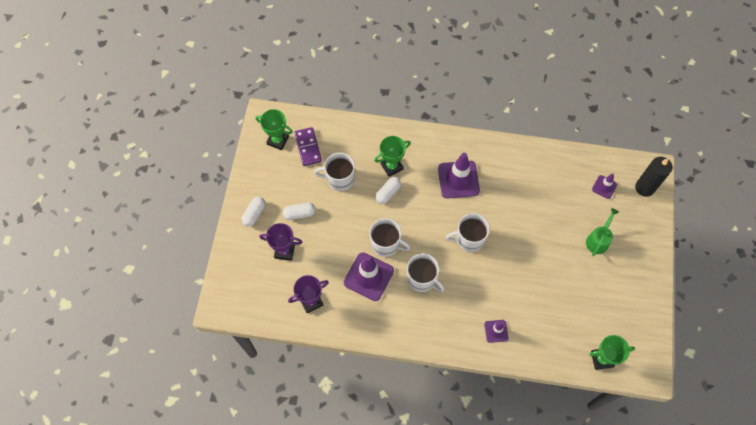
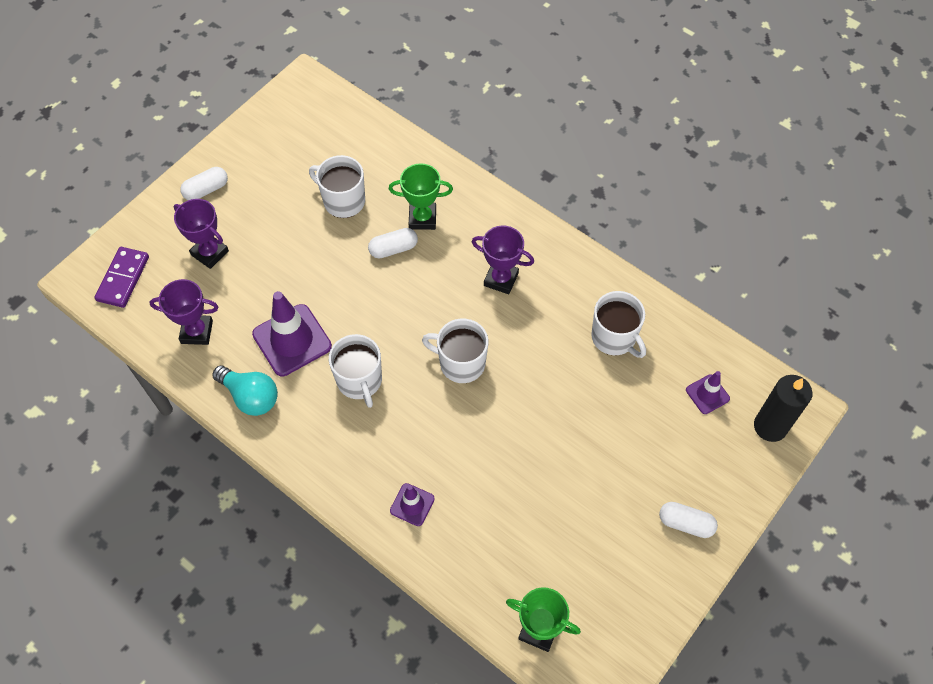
camera: 30 degrees right, 5 degrees down
green trophy [256,109,293,150] -> none
white capsule [283,203,316,220] -> white capsule moved to [659,502,718,538]
purple domino [294,127,322,166] -> purple domino moved to [94,247,149,308]
white mug [369,218,410,257] -> white mug moved to [591,291,646,358]
purple traffic cone [438,153,480,198] -> purple trophy [472,225,534,294]
green watering can [586,208,619,256] -> none
none -> turquoise light bulb [212,365,278,416]

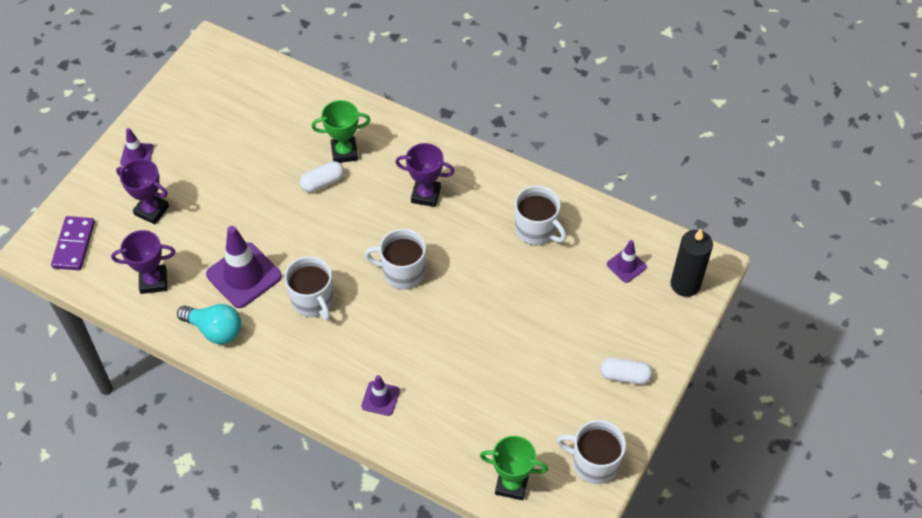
camera: 10 degrees left, 5 degrees down
white capsule [180,167,228,200] -> purple traffic cone [120,128,154,166]
white mug [309,155,365,218] -> white mug moved to [557,420,626,484]

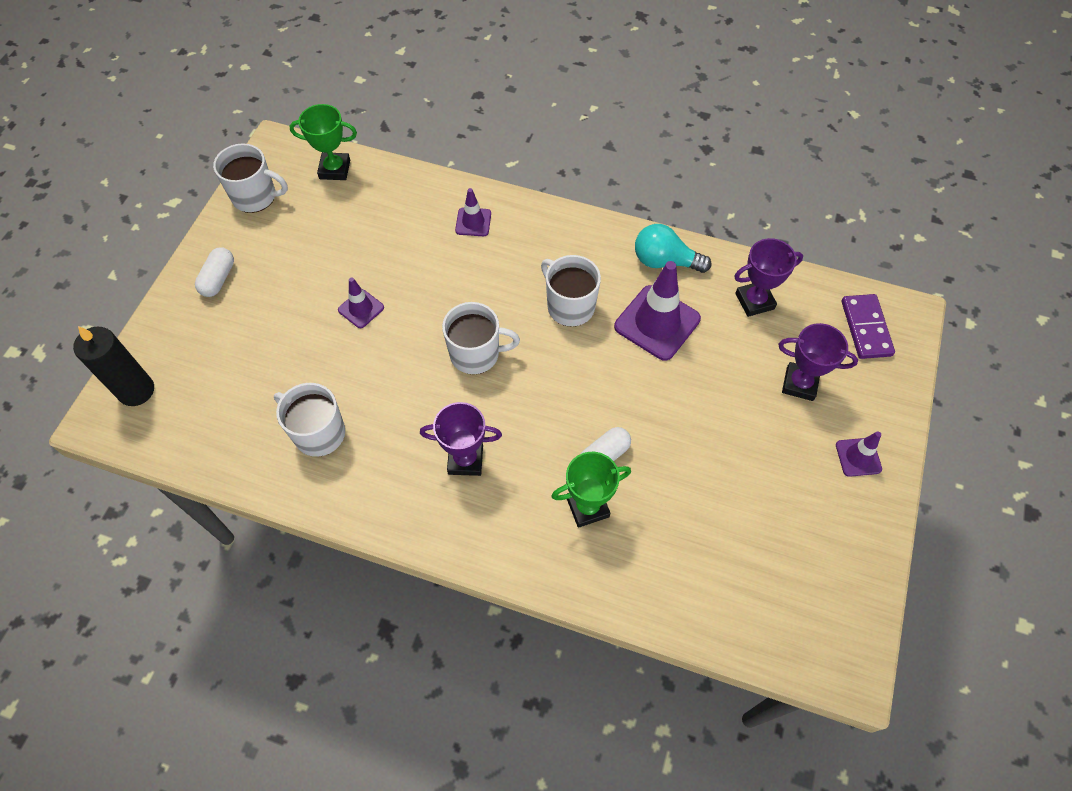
camera: 170 degrees right, 5 degrees up
white capsule [600,358,652,384] -> white capsule turned 75 degrees counterclockwise [195,247,234,297]
purple traffic cone [607,240,647,283] -> purple traffic cone moved to [338,277,384,328]

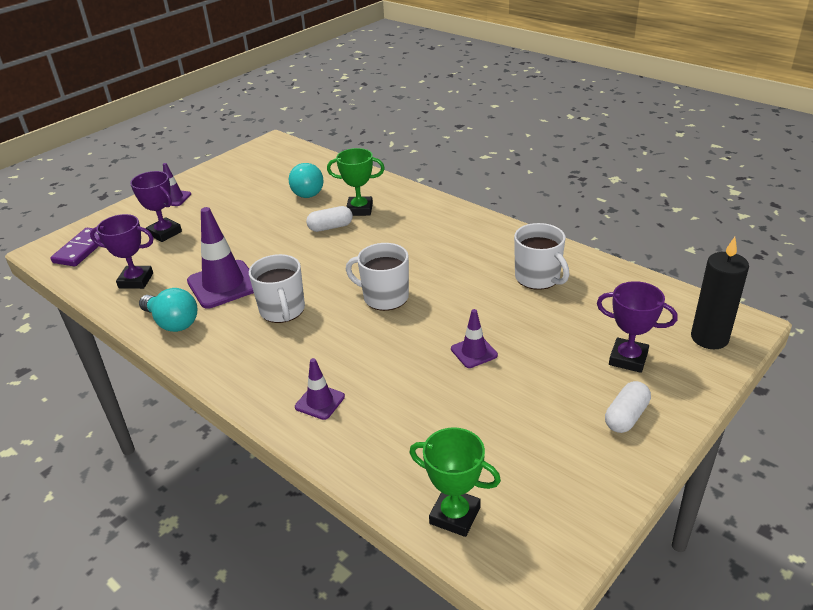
camera: 155 degrees left, 25 degrees down
white mug [213,143,288,213] -> none
purple trophy [420,402,502,476] -> purple trophy moved to [597,281,678,373]
none -> turquoise light bulb [289,163,323,198]

